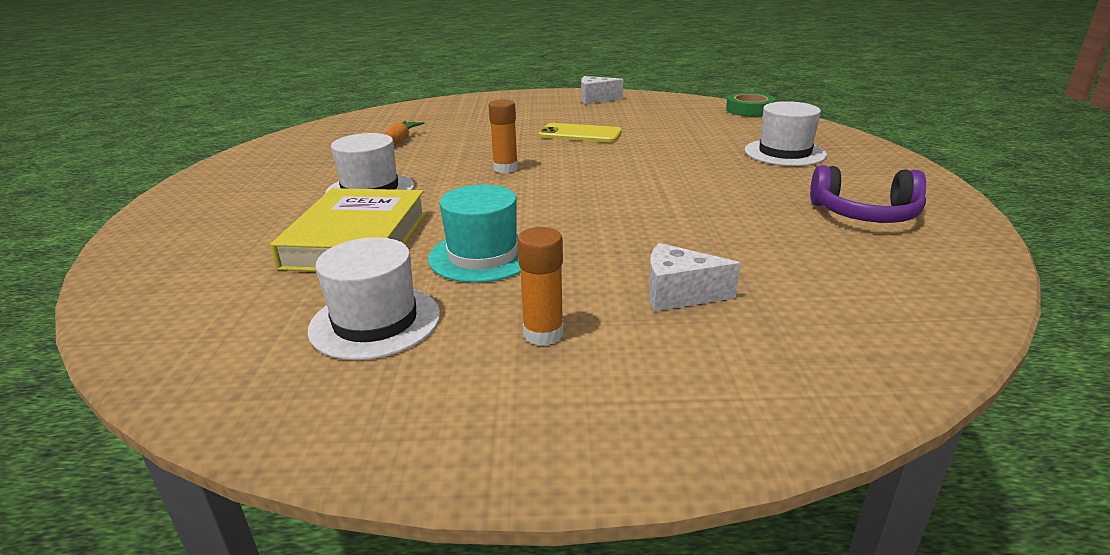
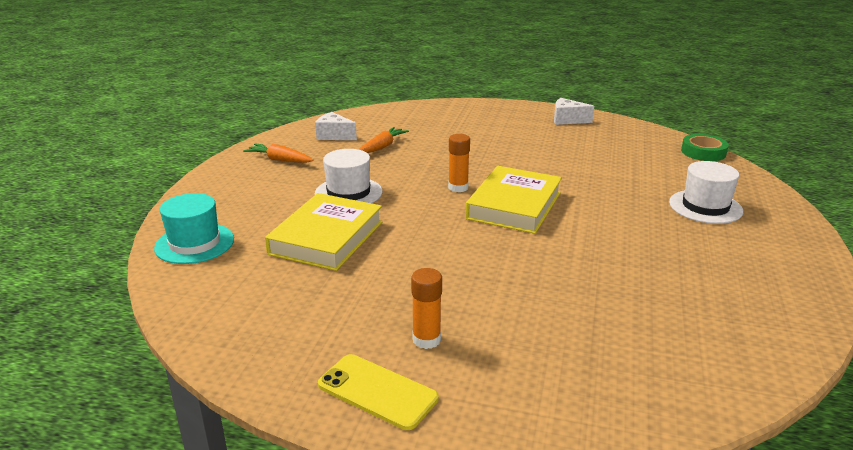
camera: 15 degrees right, 0 degrees up
white hat [308,237,440,360] -> none
turquoise hat [428,185,521,283] -> turquoise hat moved to [154,193,234,264]
yellow phone [538,123,622,143] -> yellow phone moved to [318,354,439,430]
white cheese [648,243,740,311] -> white cheese moved to [315,112,357,140]
purple headphones [810,165,926,223] -> none
none -> orange carrot [243,143,313,163]
none -> yellow book [465,166,562,234]

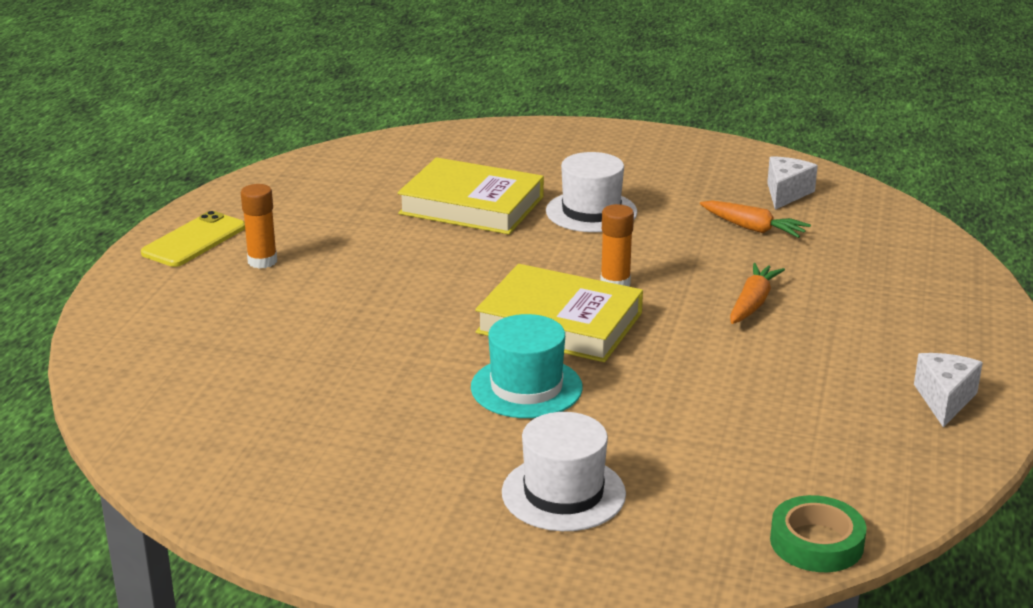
camera: 90 degrees right, 0 degrees up
turquoise hat [154,193,234,264] -> turquoise hat moved to [471,314,583,418]
orange carrot [243,143,313,163] -> orange carrot moved to [730,263,785,324]

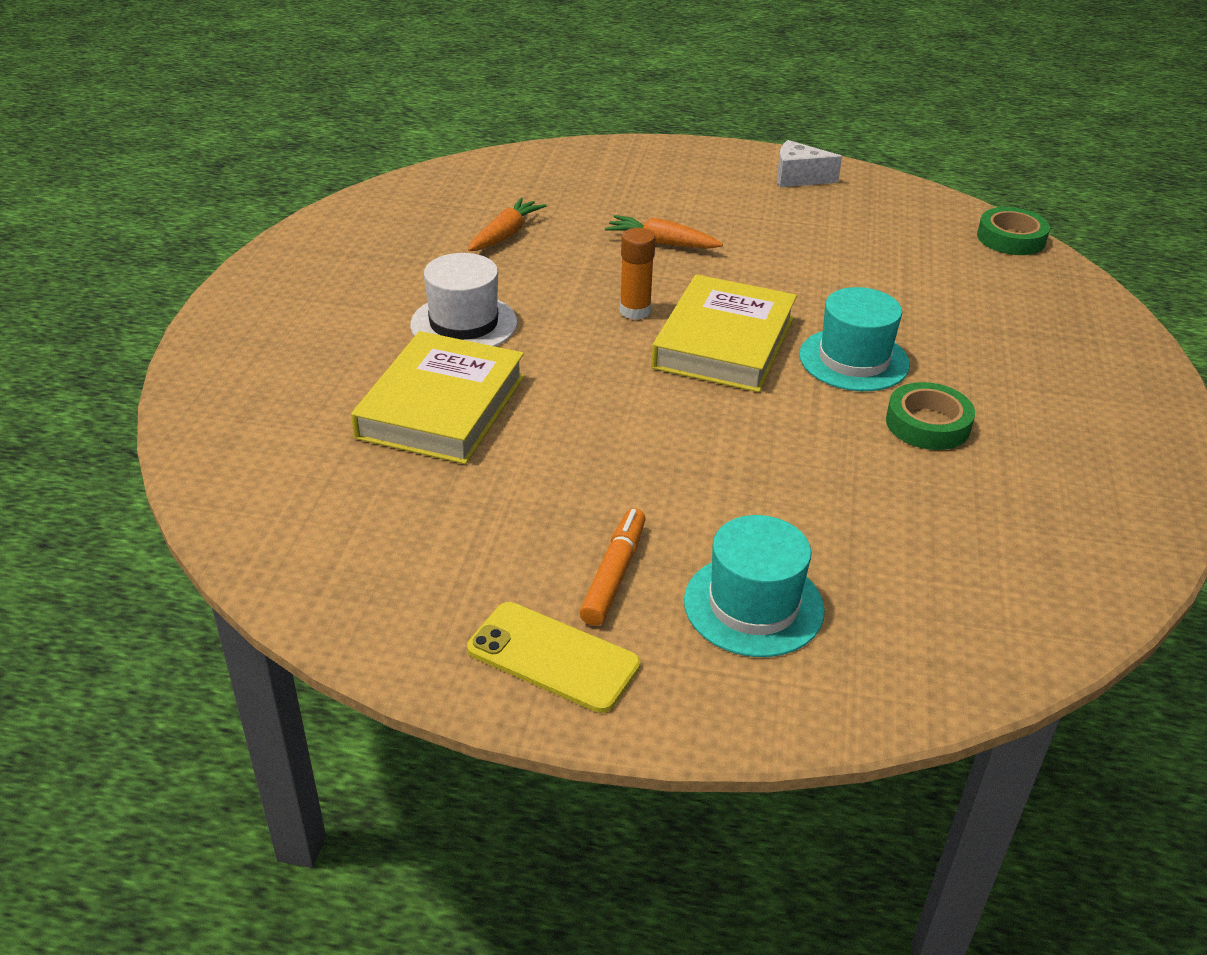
camera: 95 degrees left, 10 degrees up
orange glue stick [241,184,277,269] -> orange marker [580,508,646,626]
white hat [502,412,626,531] -> none
white cheese [767,156,818,210] -> none
none -> turquoise hat [684,515,825,657]
none -> green tape [886,382,975,450]

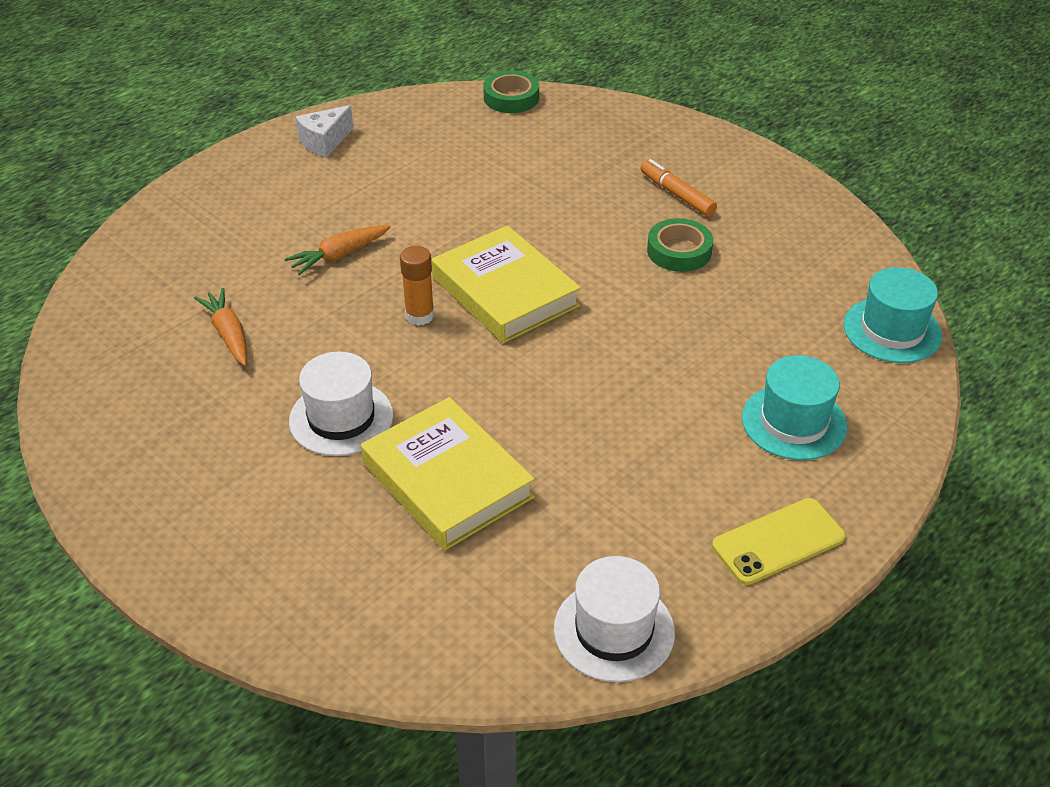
camera: 55 degrees left, 5 degrees up
orange marker [580,508,646,626] -> orange marker moved to [640,159,717,216]
turquoise hat [799,287,910,391] -> turquoise hat moved to [844,267,942,363]
none -> white hat [554,556,675,682]

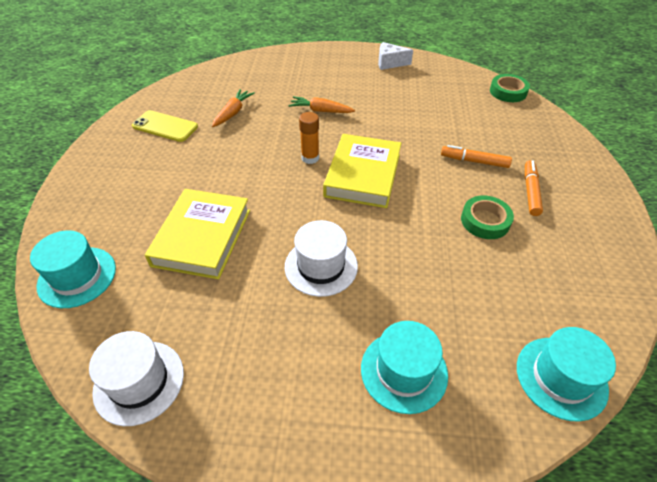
camera: 50 degrees right, 5 degrees up
white hat [289,352,393,456] -> white hat moved to [285,220,358,297]
yellow phone [712,498,846,585] -> yellow phone moved to [132,110,198,142]
none -> turquoise hat [30,230,116,308]
none -> orange marker [441,145,512,168]

